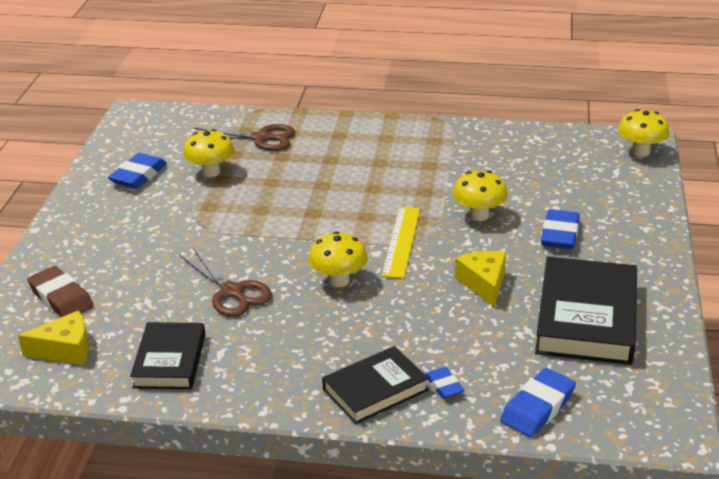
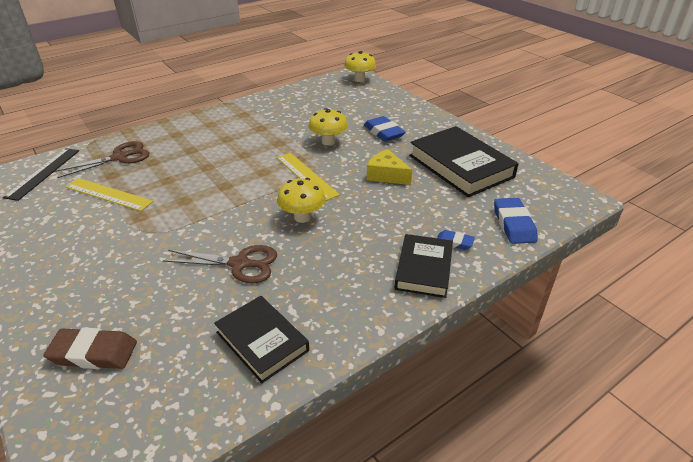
camera: 45 degrees left, 5 degrees up
yellow cheese [18,310,89,365] -> none
blue eraser [108,153,167,188] -> none
yellow mushroom [183,129,234,177] -> yellow ruler [65,178,153,211]
none -> black ruler [3,148,79,201]

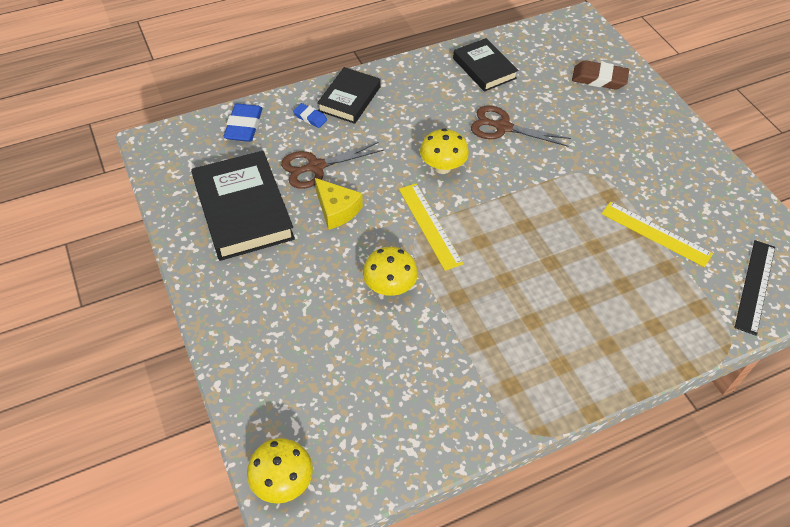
camera: 170 degrees left, 15 degrees up
brown scissors [54,141,149,178] -> brown scissors moved to [281,142,384,189]
blue eraser [364,116,406,142] -> none

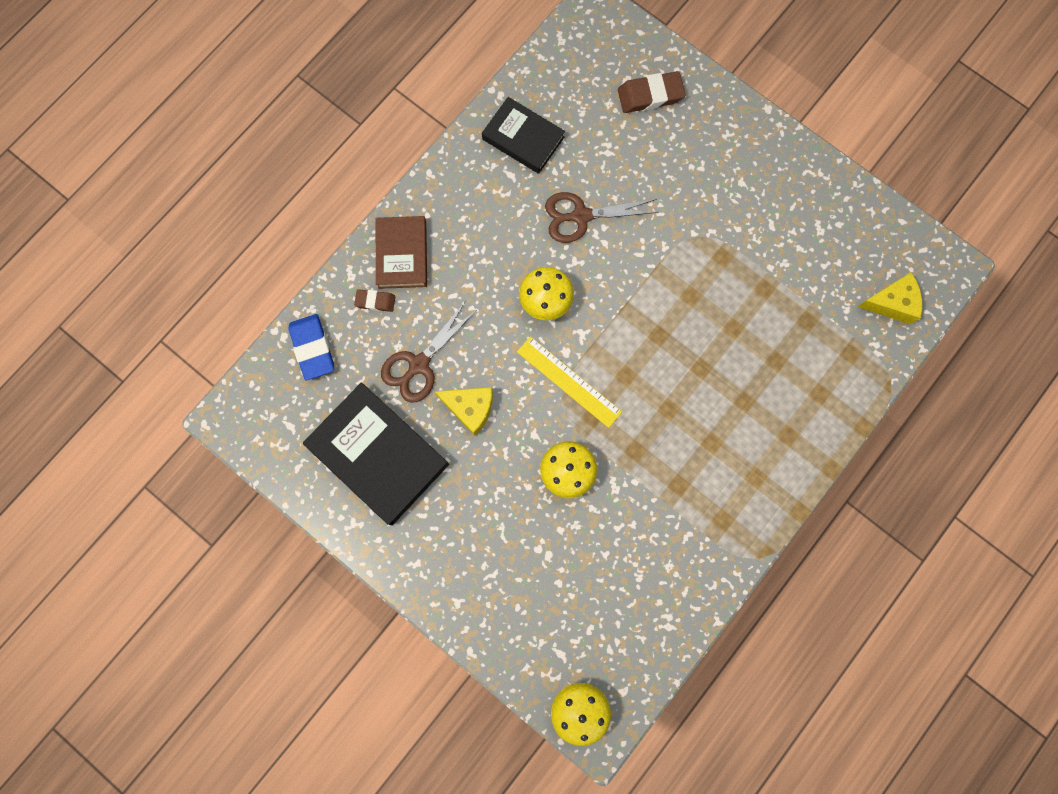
camera: 25 degrees left, 25 degrees up
blue eraser [293,103,327,128] -> brown eraser [354,289,395,312]
black book [317,67,381,124] -> brown book [375,216,427,289]
yellow ruler [602,202,713,267] -> none
black ruler [735,240,775,336] -> yellow cheese [858,272,922,324]

